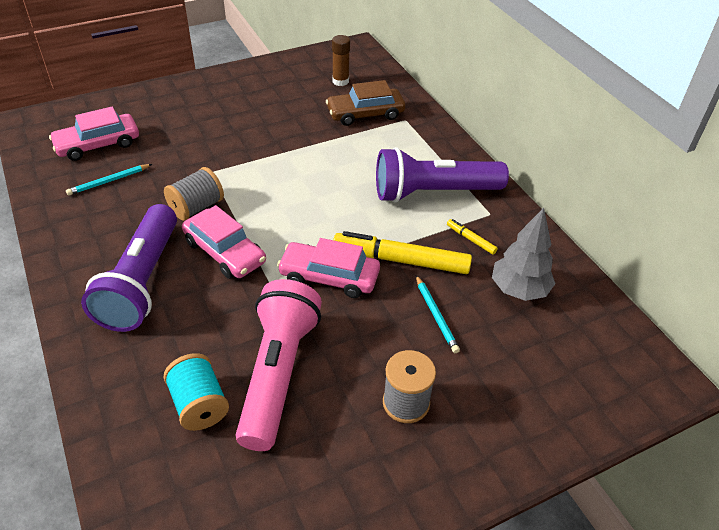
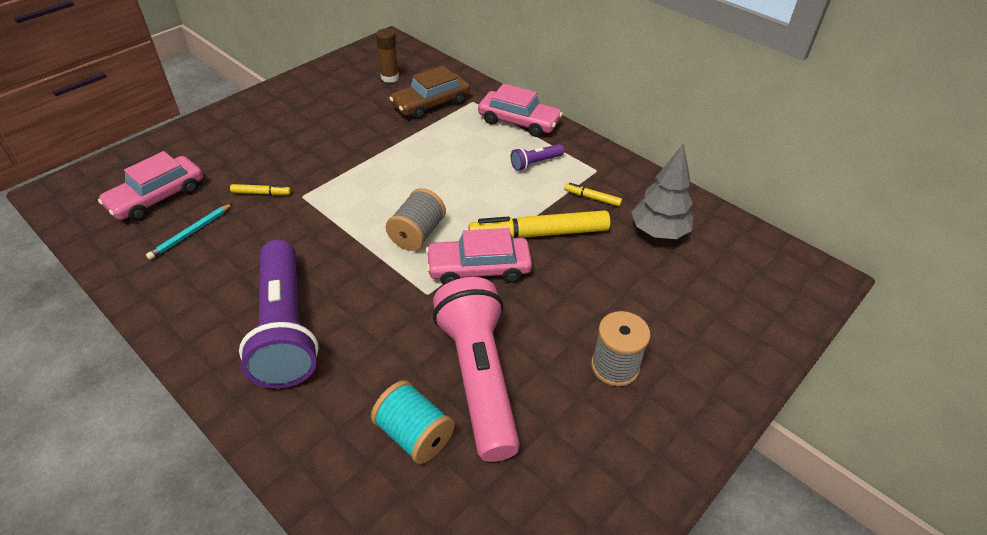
camera: 20 degrees left, 0 degrees up
grey spool [164,167,224,221] -> grey spool moved to [386,188,446,251]
pink car [182,205,266,279] -> pink car moved to [478,83,563,137]
purple flashlight [376,147,509,203] -> purple flashlight [511,144,564,171], size x0.42
turquoise pencil [416,275,460,353] -> none
none -> yellow marker [230,184,291,195]

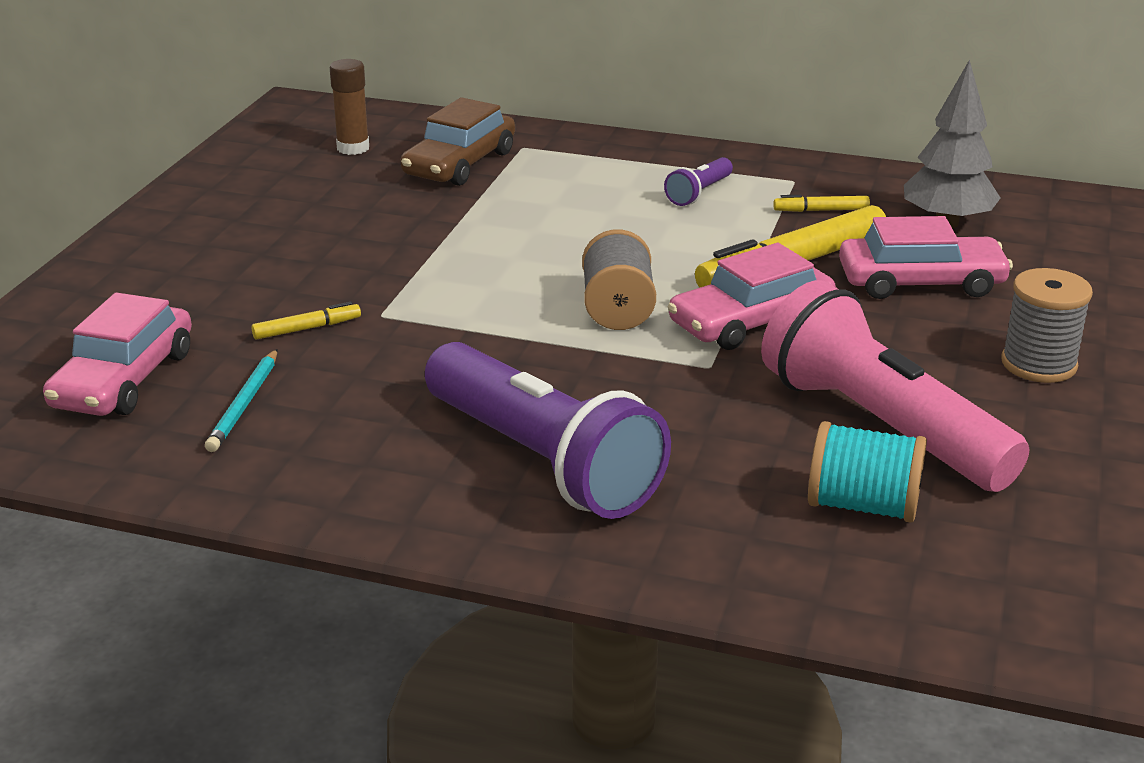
camera: 25 degrees left, 15 degrees down
pink car [478,83,563,137] -> pink car moved to [839,216,1013,299]

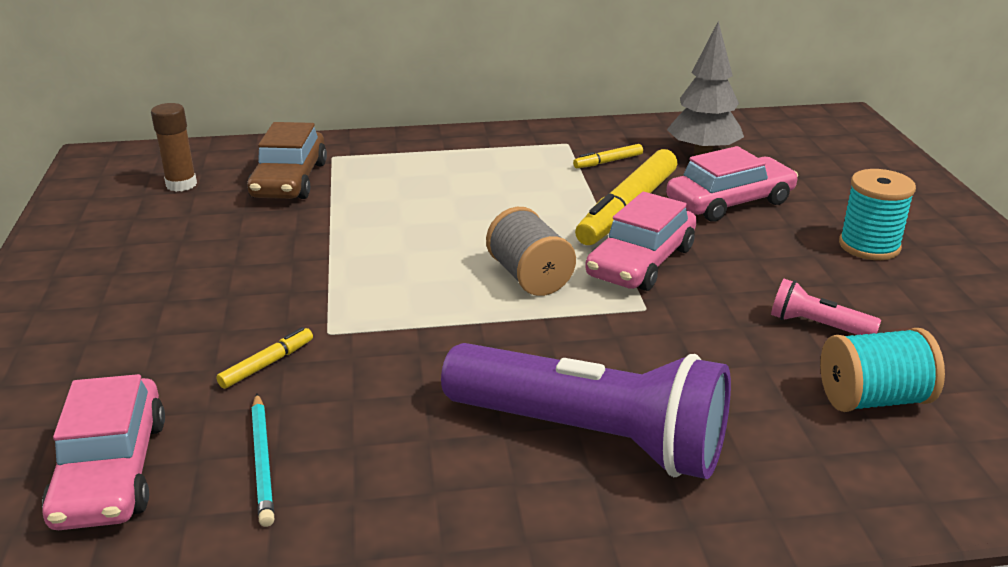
camera: 25 degrees left, 0 degrees up
purple flashlight [664,157,733,206] -> none
pink flashlight [761,280,1029,492] -> pink flashlight [771,279,881,335], size x0.42
grey spool [1001,268,1093,383] -> turquoise spool [839,169,916,260]

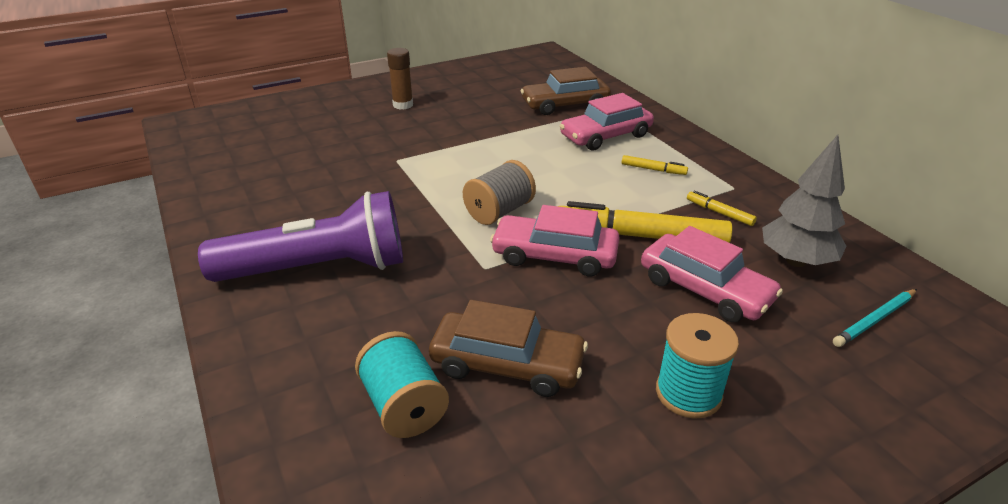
camera: 70 degrees right, 5 degrees up
pink car [42,374,165,530] -> pink car moved to [560,93,654,150]
brown glue stick [151,103,197,192] -> brown glue stick moved to [387,48,413,110]
yellow marker [216,327,313,389] -> yellow marker moved to [622,155,688,175]
turquoise pencil [252,393,274,527] -> turquoise pencil moved to [833,289,917,347]
purple flashlight [441,343,731,479] -> purple flashlight turned 105 degrees counterclockwise [198,191,403,282]
pink flashlight [771,279,881,335] -> brown car [429,300,588,397]

